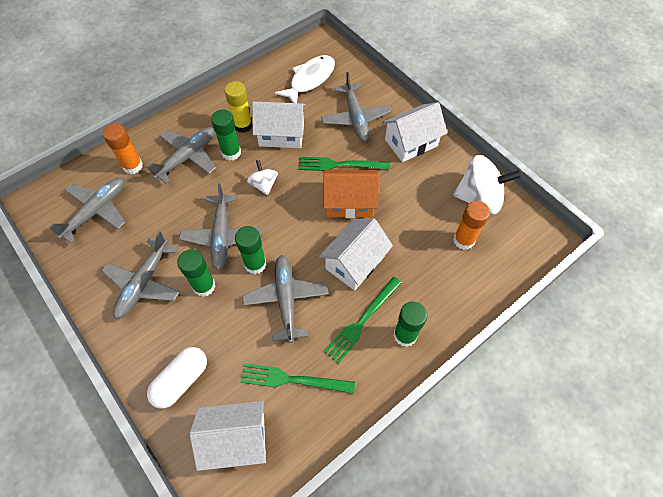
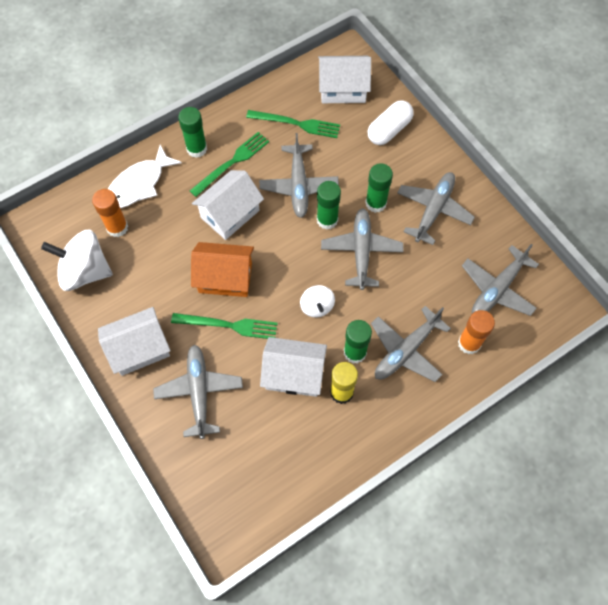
camera: 175 degrees left, 5 degrees up
white fish [275,55,335,103] -> white fish moved to [108,145,182,208]

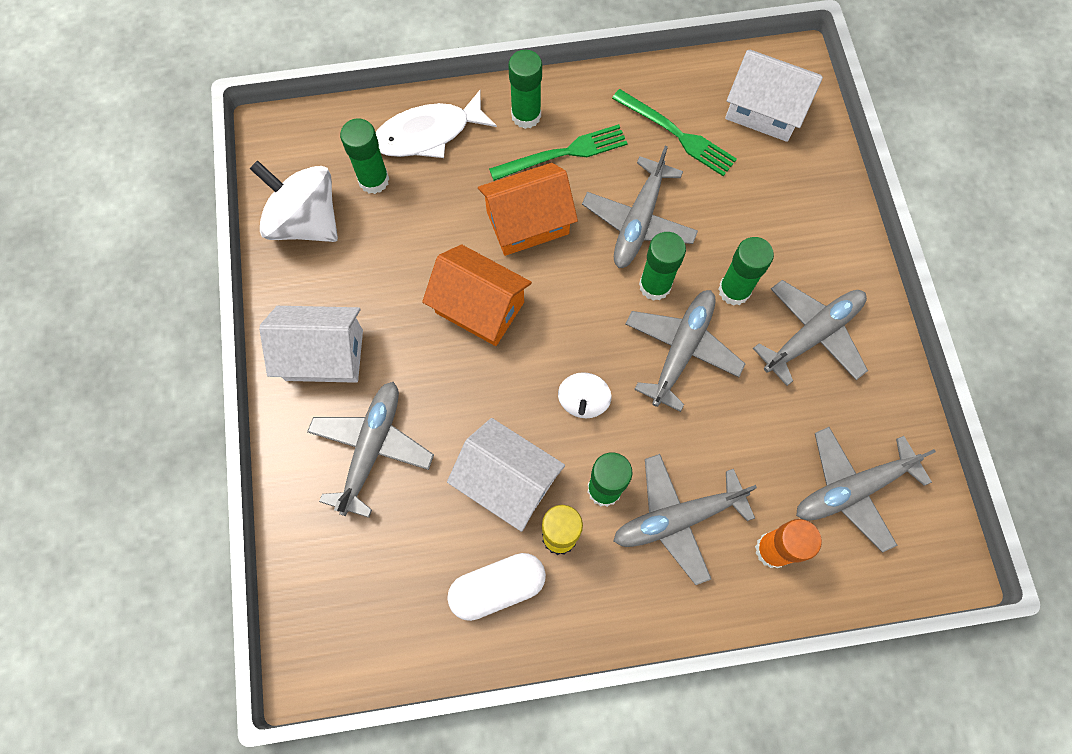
camera: 25 degrees right, 5 degrees up
orange glue stick [92,189,128,237] -> green glue stick [340,118,389,194]
green fork [171,313,278,339] -> none
white house [192,170,264,240] -> orange house [478,163,578,256]
white capsule [368,100,414,145] -> white capsule moved to [447,553,546,621]

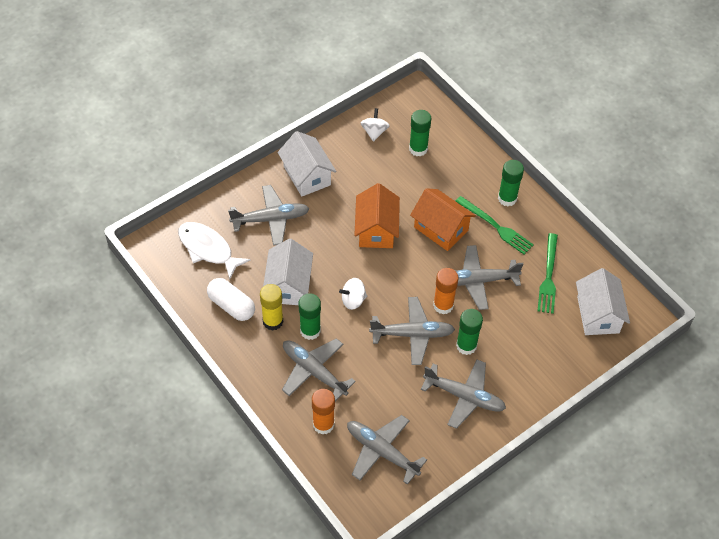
camera: 60 degrees right, 15 degrees down
white spinning top [250,160,338,242] -> white spinning top [361,108,390,142], size x0.54
white fish [376,90,497,158] -> white fish moved to [178,222,251,279]
green glue stick [639,232,686,301] -> orange glue stick [433,268,458,314]

